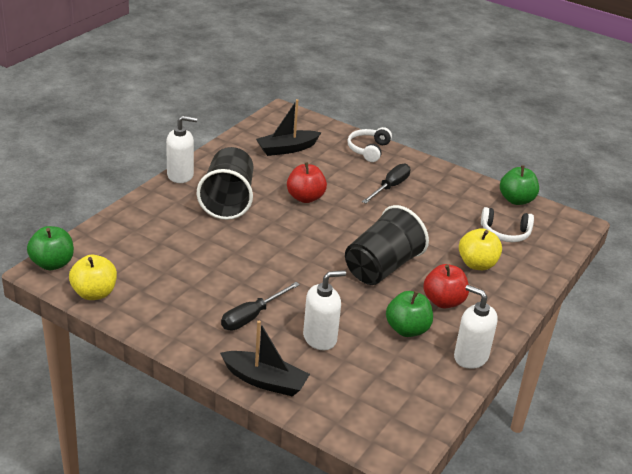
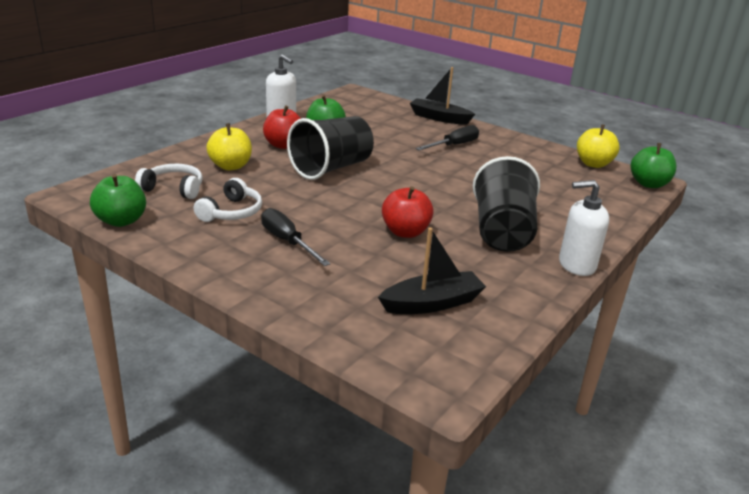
camera: 175 degrees left, 5 degrees down
white soap dispenser [303,270,346,350] -> none
white headphones [347,127,392,162] -> white headphones moved to [194,178,262,222]
black screwdriver [362,163,411,204] -> black screwdriver turned 105 degrees clockwise [261,208,331,266]

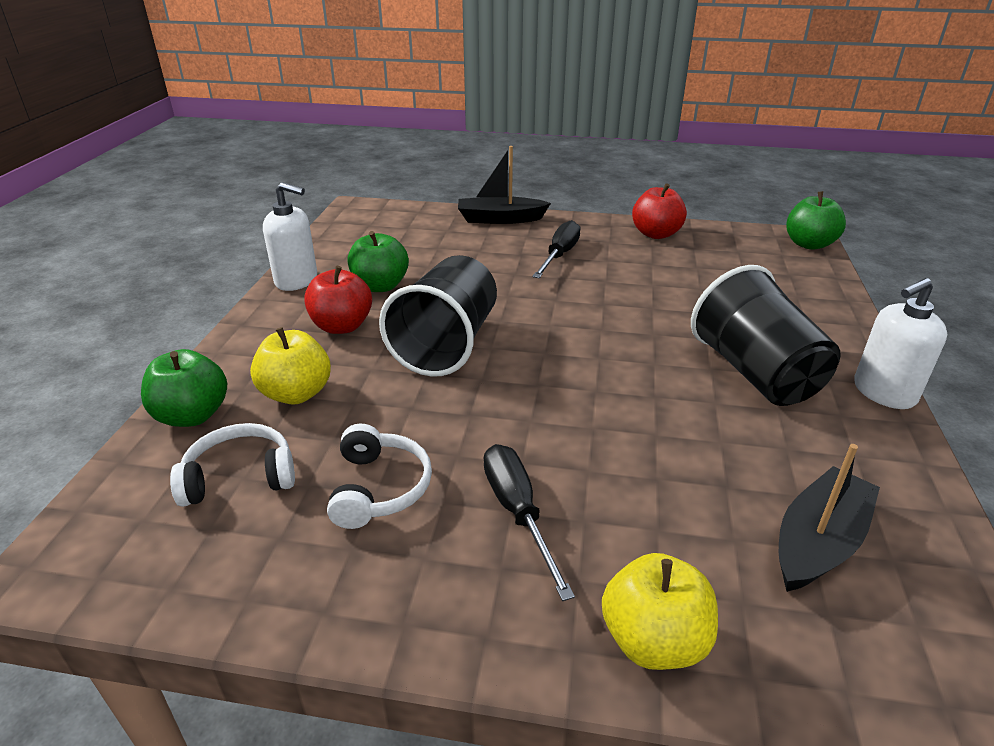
camera: 25 degrees left, 5 degrees up
green apple [90,174,146,227] -> green apple moved to [141,349,227,427]
black screwdriver [261,208,331,266] -> black screwdriver turned 45 degrees clockwise [484,444,575,601]
red apple [382,186,434,238] -> red apple moved to [632,183,687,239]
yellow apple [577,124,620,168] -> yellow apple moved to [602,553,718,670]

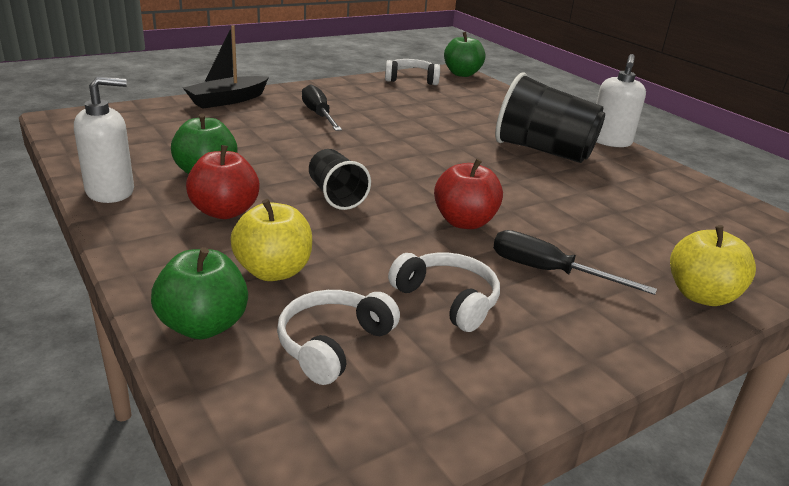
camera: 45 degrees left, 5 degrees down
black cup [379,255,497,377] -> black cup [309,149,371,210], size x0.56
red apple [632,183,687,239] -> red apple moved to [434,158,503,229]
black boat [779,444,880,592] -> none
none -> white headphones [385,59,440,85]

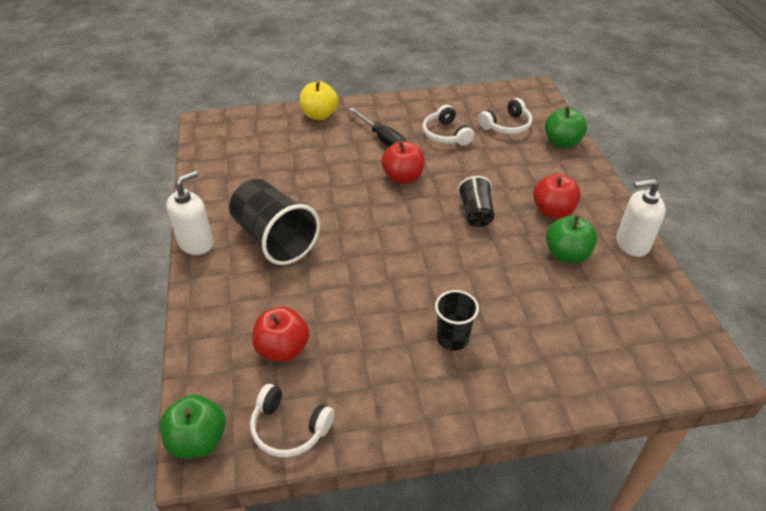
camera: 155 degrees left, 15 degrees up
black boat [183,25,269,109] -> none
yellow apple [230,199,312,281] -> none
black screwdriver [302,84,342,131] -> black cup [435,290,479,351]
none -> red apple [252,307,309,362]

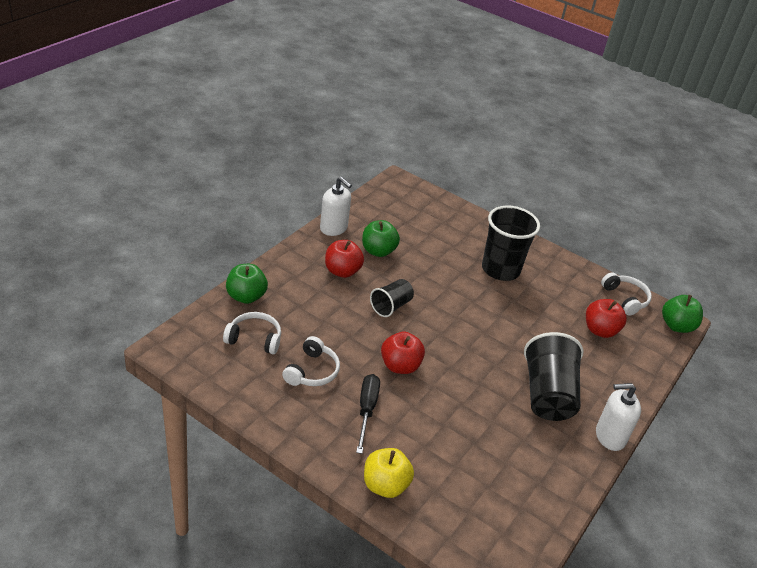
camera: 140 degrees left, 5 degrees down
black cup [435,290,479,351] -> black cup [482,206,540,281], size x1.78

